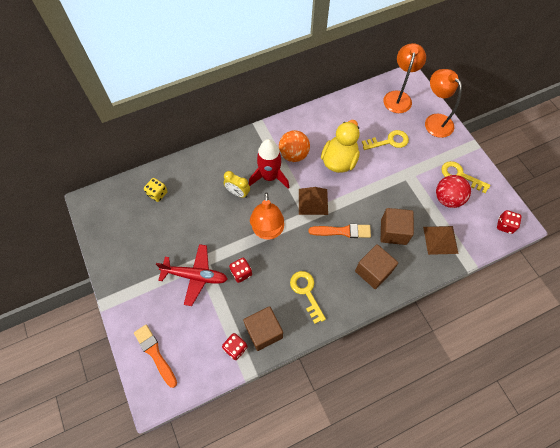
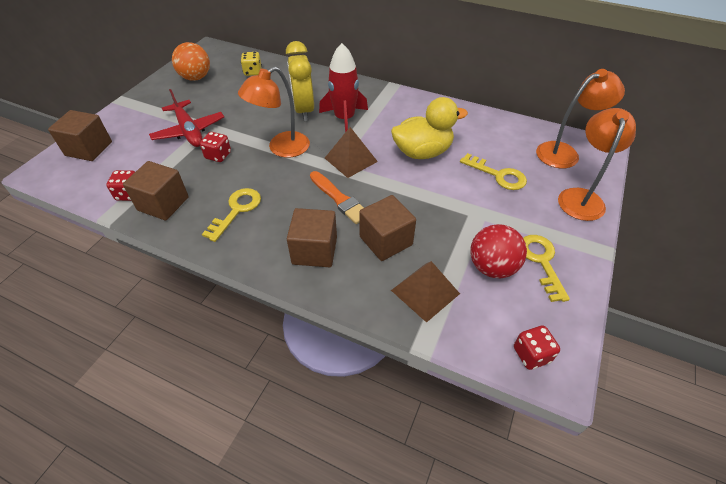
camera: 50 degrees right, 15 degrees down
orange brush [134,325,177,388] -> brown cube [48,110,112,161]
yellow clock [224,171,250,198] -> yellow clock [286,41,314,121], size x1.67
orange ball [279,130,310,162] -> orange ball moved to [172,42,210,81]

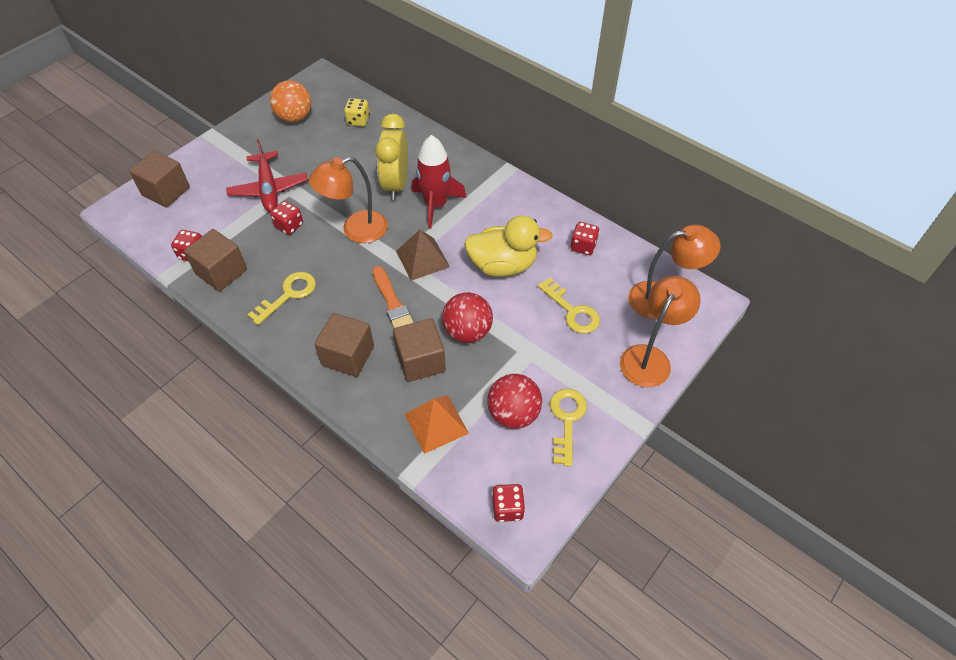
camera: 15 degrees right, 5 degrees up
brown pyramid [391,261,460,323] -> orange pyramid [404,395,469,454]
none -> red ball [442,292,493,343]
none -> red dice [571,222,600,255]

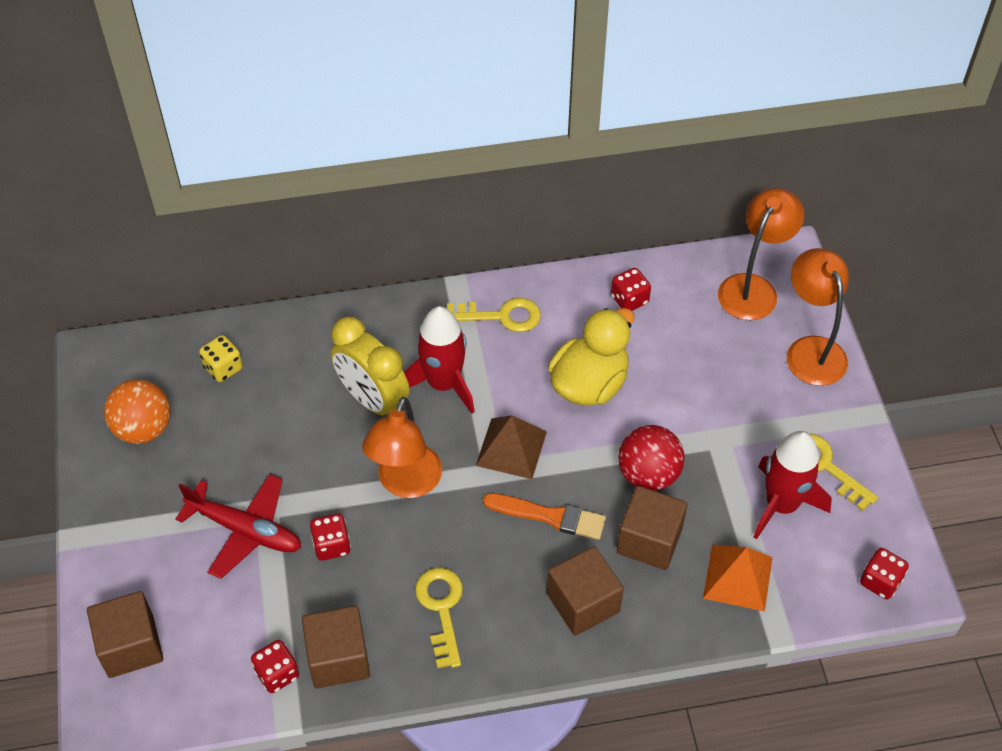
camera: 50 degrees left, 0 degrees up
red ball [487,374,542,429] -> red rocket [753,431,832,539]
yellow key [538,278,600,334] -> yellow key moved to [447,298,541,332]

